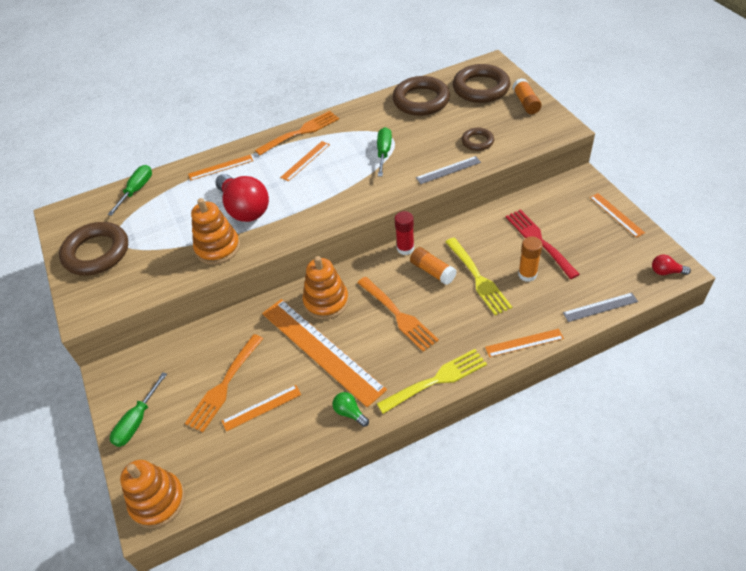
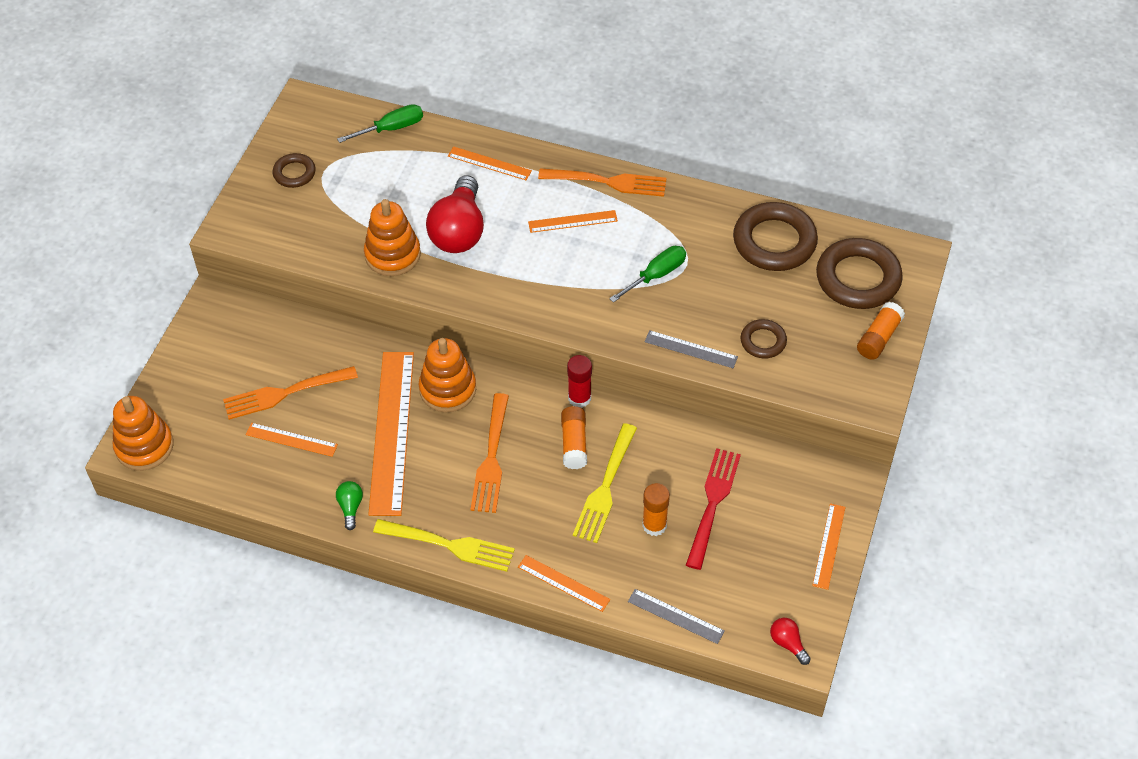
camera: 40 degrees right, 5 degrees up
brown ring [59,222,128,276] -> brown ring [273,153,316,188], size x0.53
green screwdriver [110,372,167,447] -> none

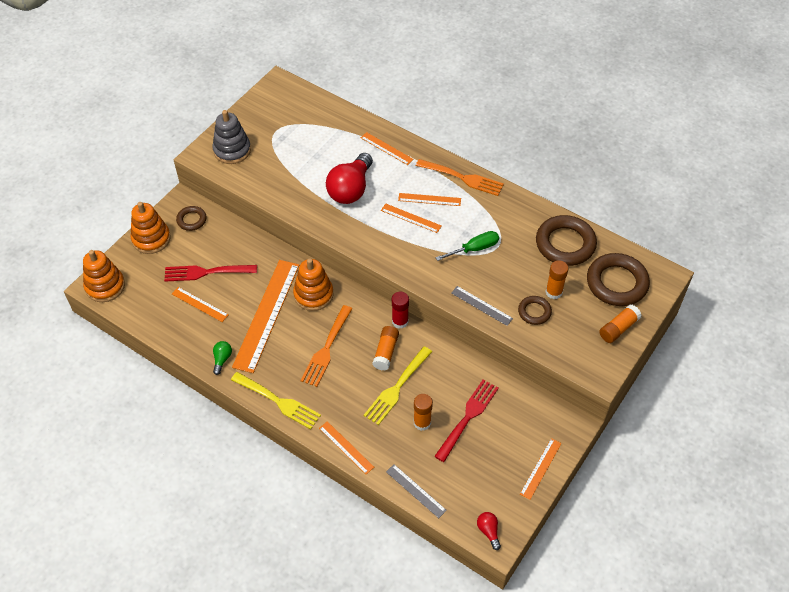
camera: 15 degrees right, 0 degrees up
orange fork [223,366,358,420] -> red fork [164,265,257,282]
brown ring [273,153,316,188] -> brown ring moved to [176,206,207,231]
green screwdriver [337,104,423,143] -> none
orange stacking toy [364,199,421,276] -> orange stacking toy moved to [131,202,170,254]
none -> grey stacking toy [212,110,251,164]
none -> orange ruler [381,203,442,233]
none -> orange glue stick [545,260,568,299]

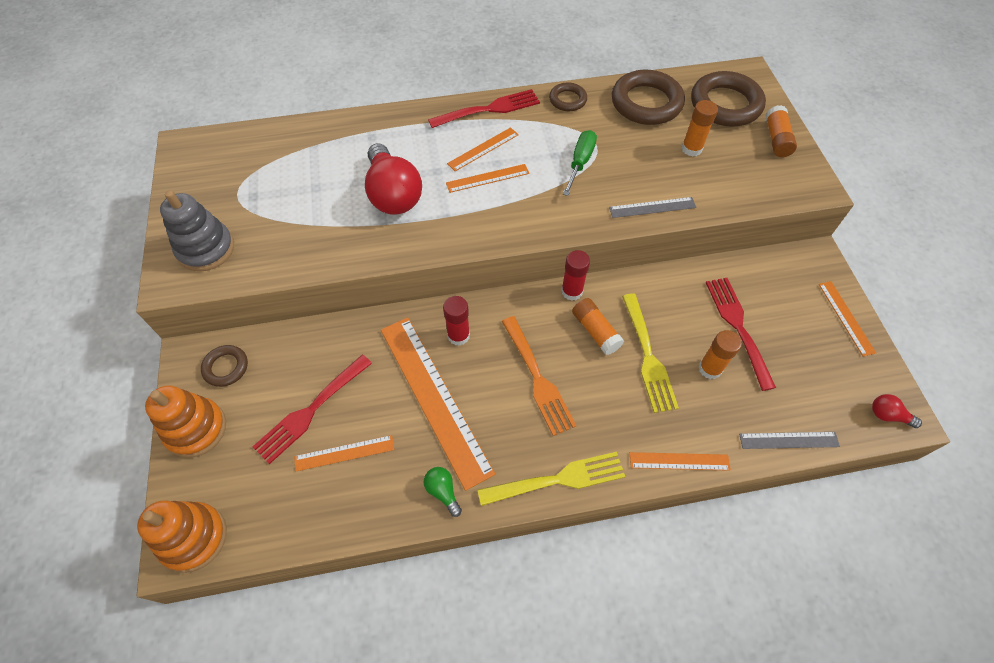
camera: 45 degrees left, 5 degrees up
orange stacking toy [293,258,334,311] -> red glue stick [443,296,470,346]
orange ruler [361,132,413,165] -> none
orange fork [416,159,504,196] -> red fork [428,89,540,128]
brown ring [518,296,552,325] -> brown ring moved to [549,82,587,111]

